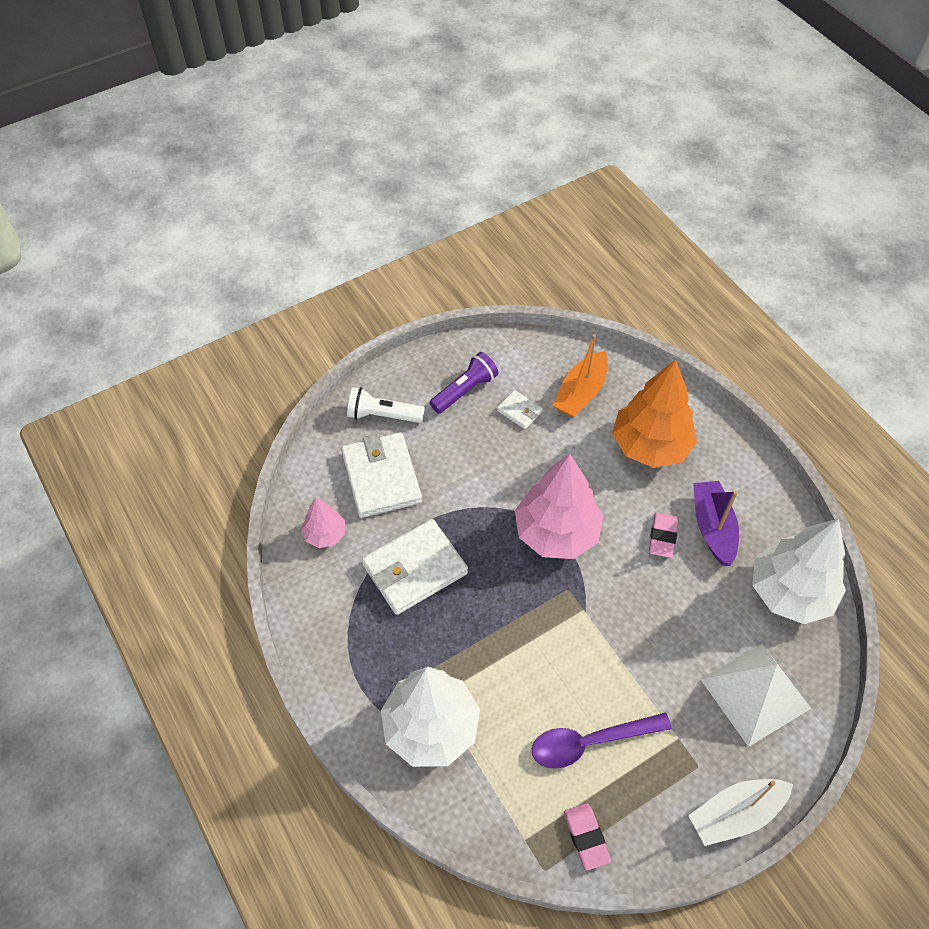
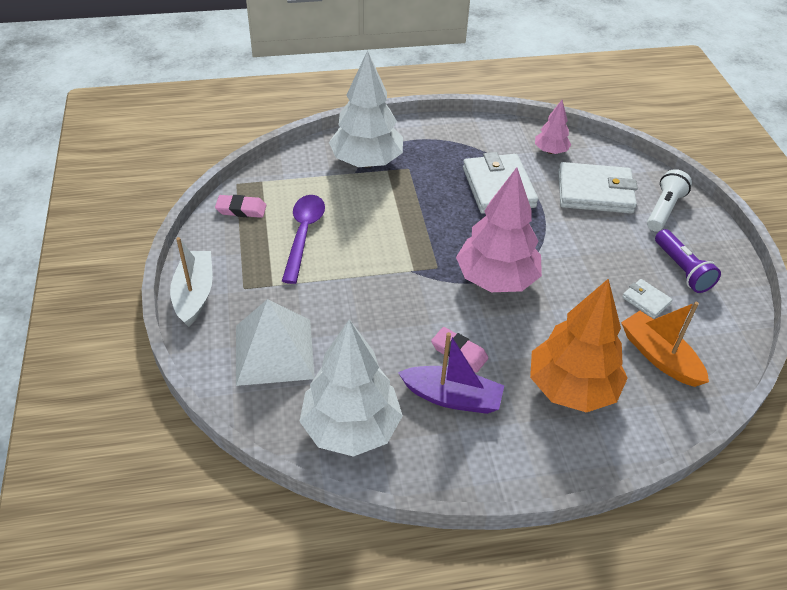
camera: 110 degrees right, 10 degrees down
white wallet [497,390,543,429] -> white wallet turned 75 degrees clockwise [622,279,673,319]

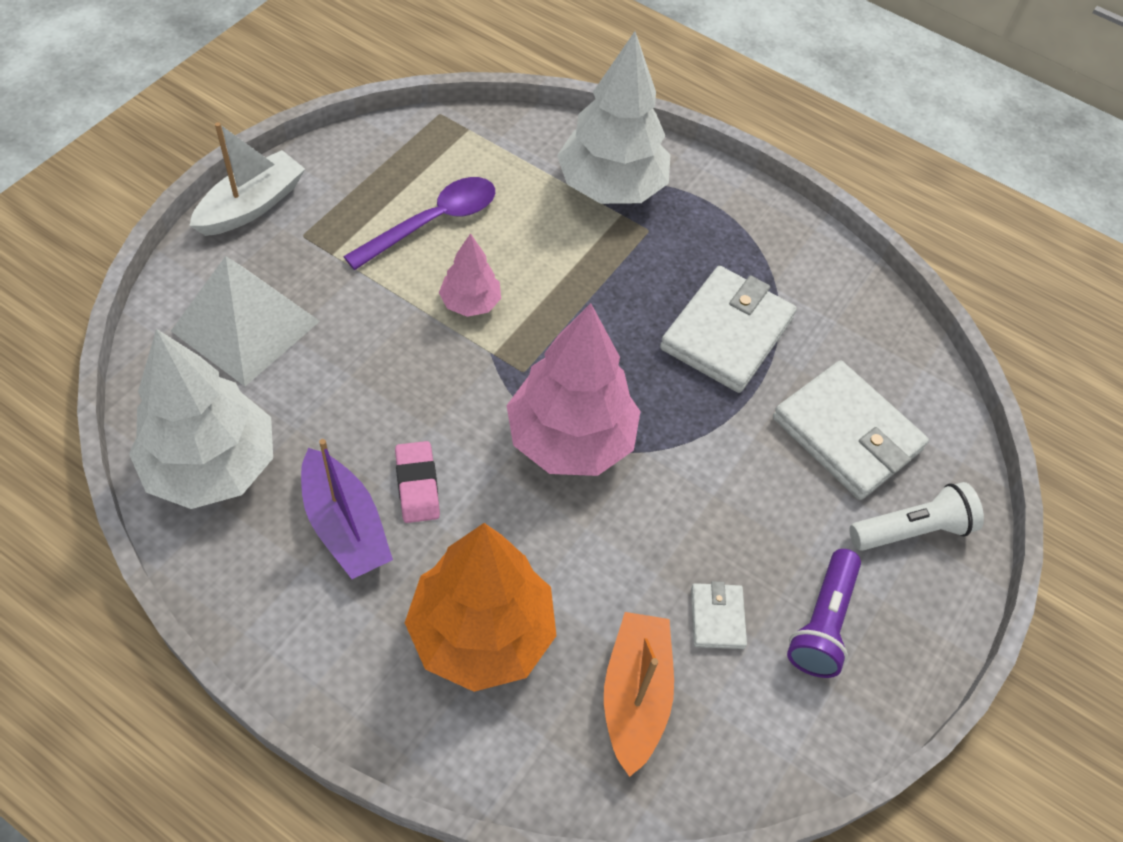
camera: 40 degrees right, 10 degrees up
pink eraser [215,195,266,218] -> none
pink tree [535,100,571,154] -> pink tree moved to [439,233,501,317]

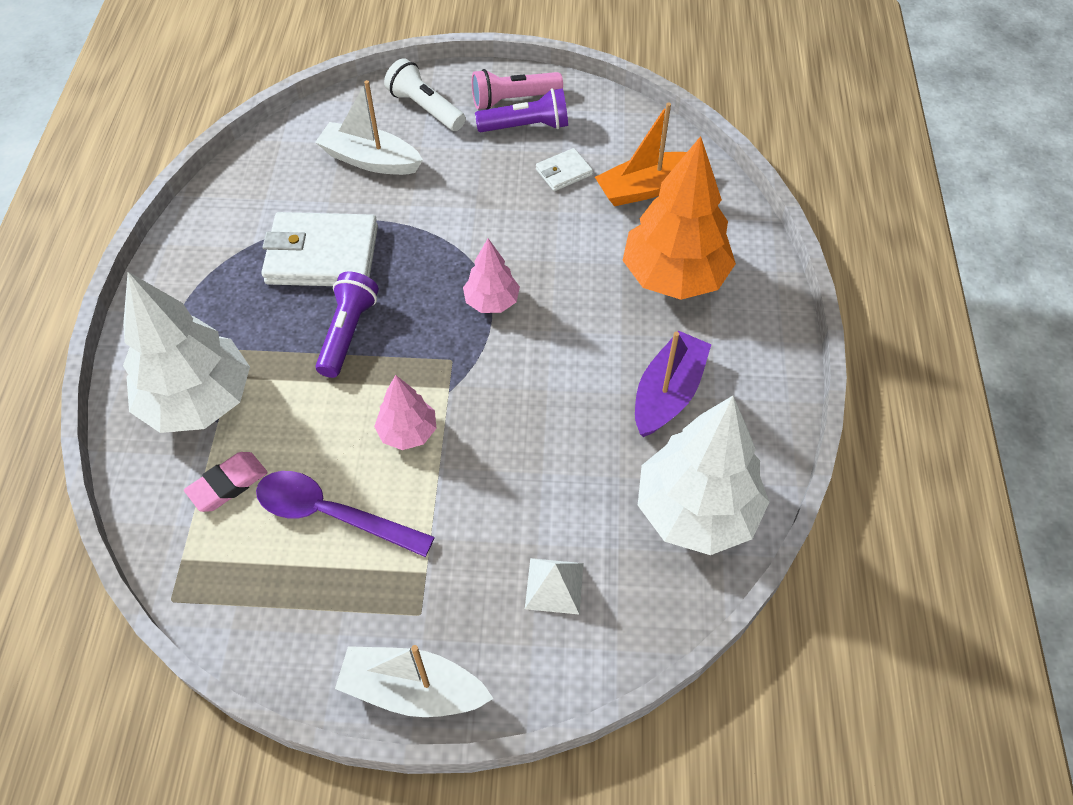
camera: 115 degrees left, 0 degrees up
white pyramid [171,256,320,386] -> white pyramid [525,558,584,615], size x0.50
pink eraser [395,441,440,523] -> pink eraser moved to [184,452,268,512]
pink tree [506,303,641,476] -> pink tree [463,238,520,313], size x0.51
white wallet [773,360,929,500] -> white boat [315,80,423,175]
none -> purple flashlight [315,272,379,378]
none -> pink flashlight [472,69,563,109]

